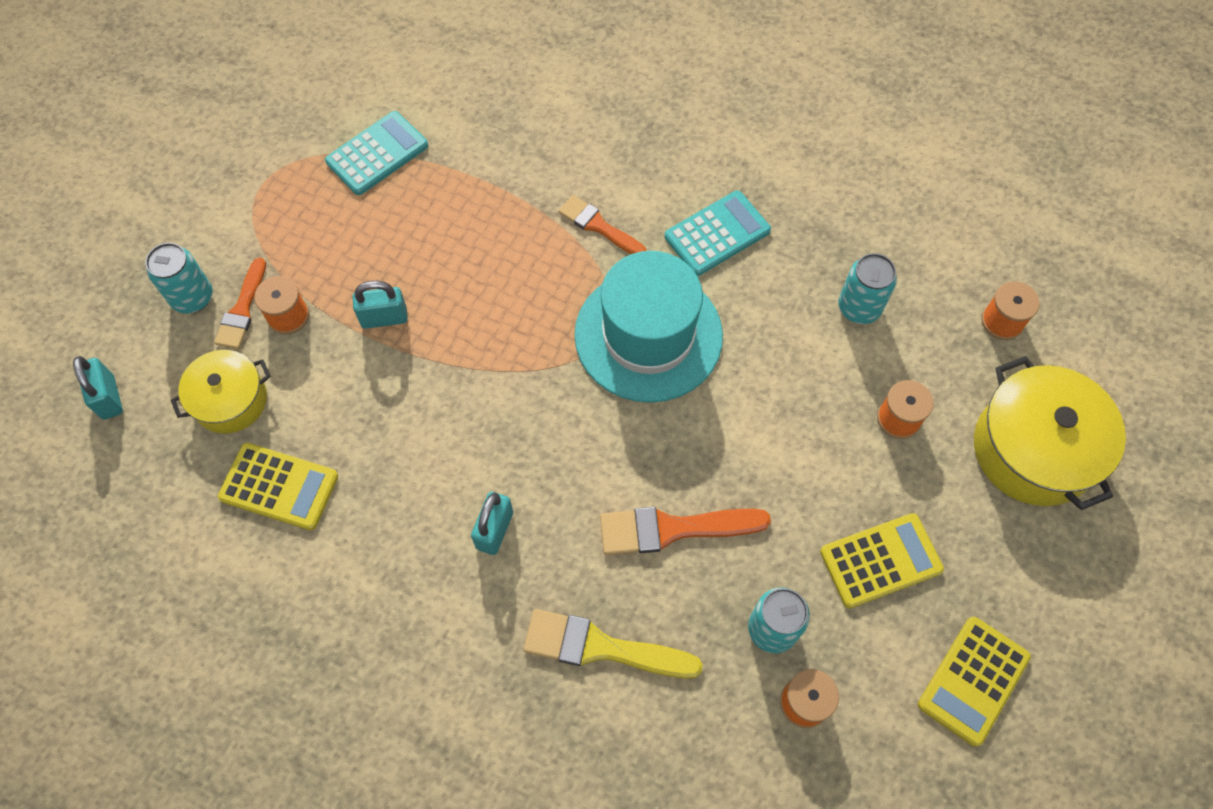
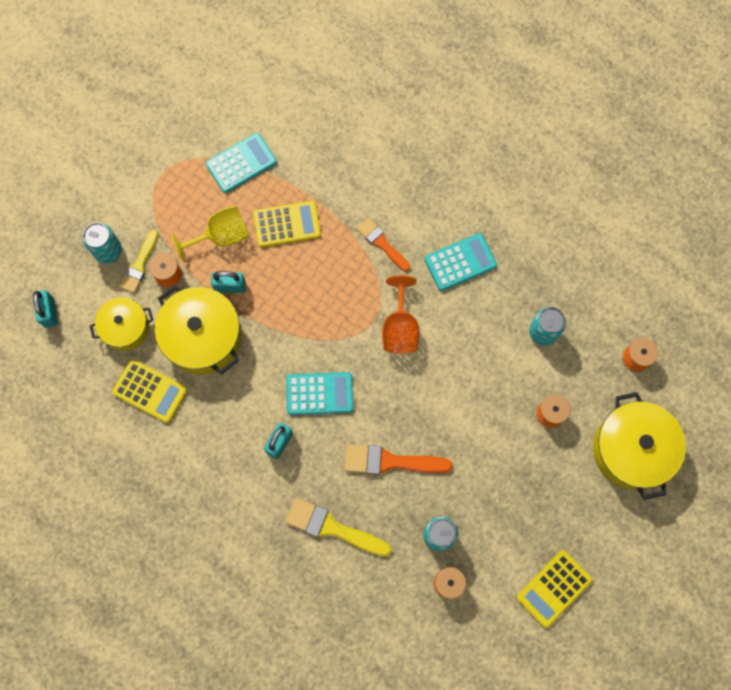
camera: 10 degrees right, 10 degrees up
orange brush [214,258,266,349] -> yellow brush [119,230,158,293]
turquoise hat [574,251,723,403] -> orange goblet [382,275,420,354]
yellow calculator [820,513,944,608] -> yellow calculator moved to [253,201,321,248]
none -> yellow pot [155,285,241,374]
none -> yellow goblet [171,206,249,262]
none -> turquoise calculator [286,372,353,415]

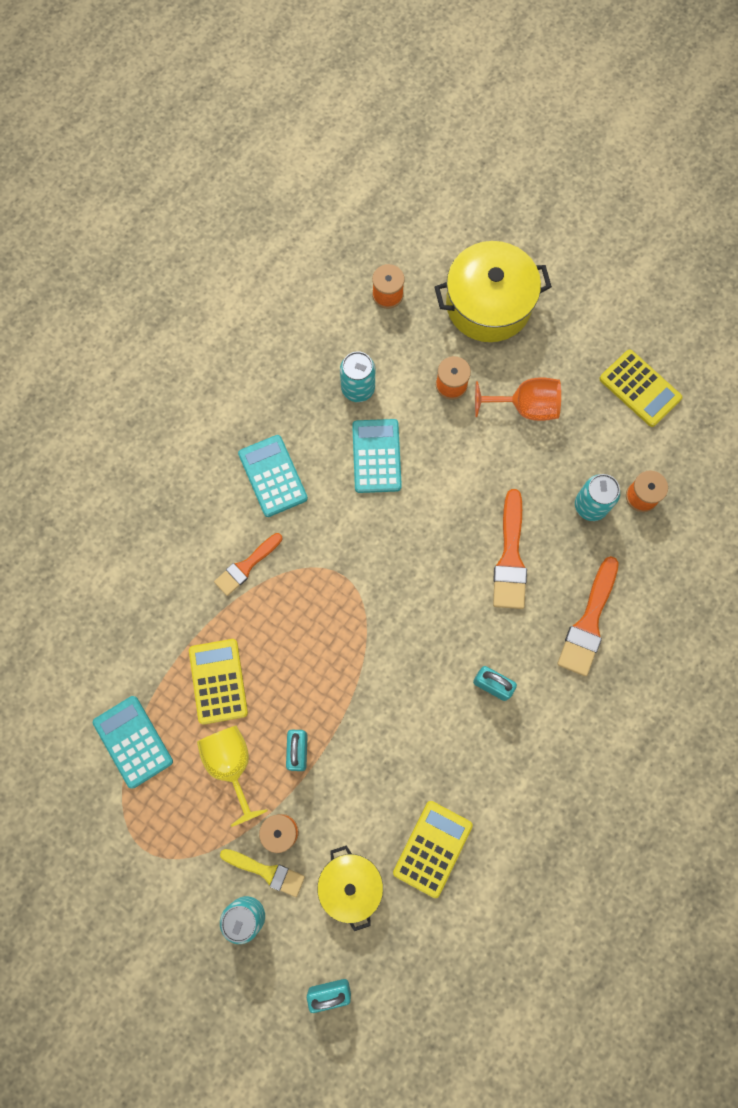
camera: 90 degrees left, 0 degrees up
yellow pot [155,285,241,374] -> none
yellow brush [285,498,391,557] -> orange brush [557,556,619,676]
turquoise calculator [286,372,353,415] -> turquoise calculator moved to [352,419,402,493]
orange goblet [382,275,420,354] -> orange goblet moved to [475,377,561,421]

